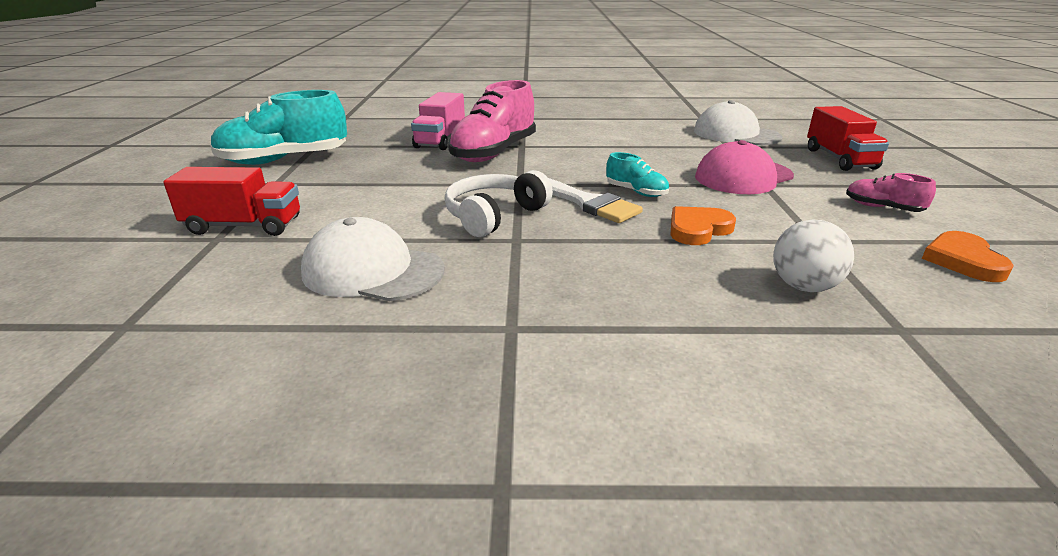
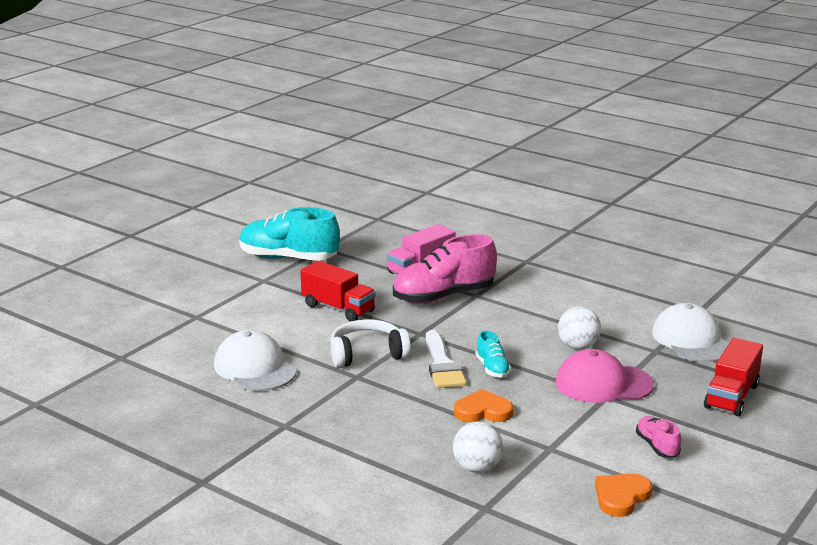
camera: 35 degrees right, 5 degrees down
red truck [163,167,300,236] -> red truck moved to [300,261,376,322]
none -> white ball [558,306,601,349]

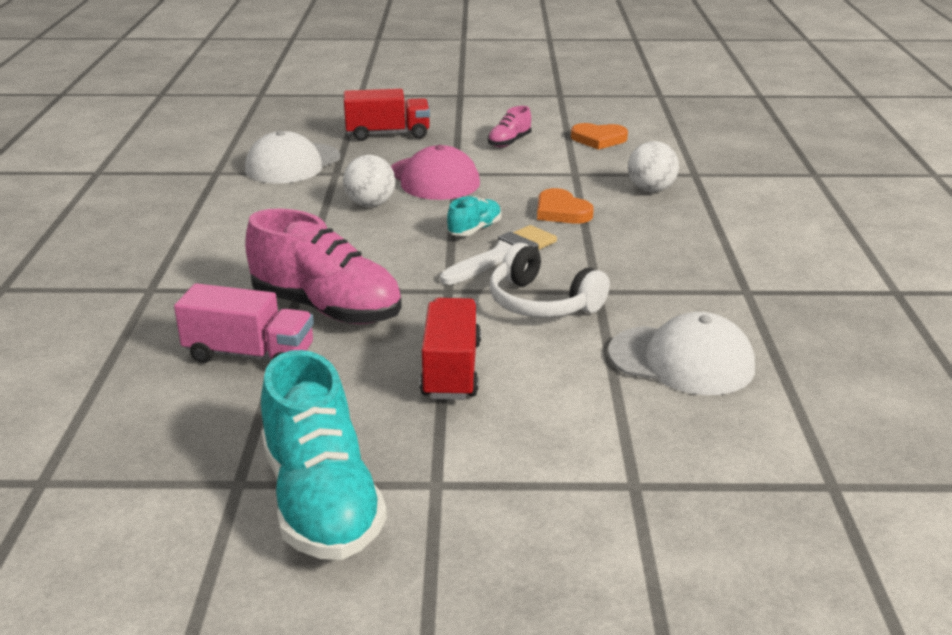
camera: 125 degrees left, 5 degrees up
white cap [214,330,296,391] -> white cap turned 90 degrees counterclockwise [608,312,755,395]

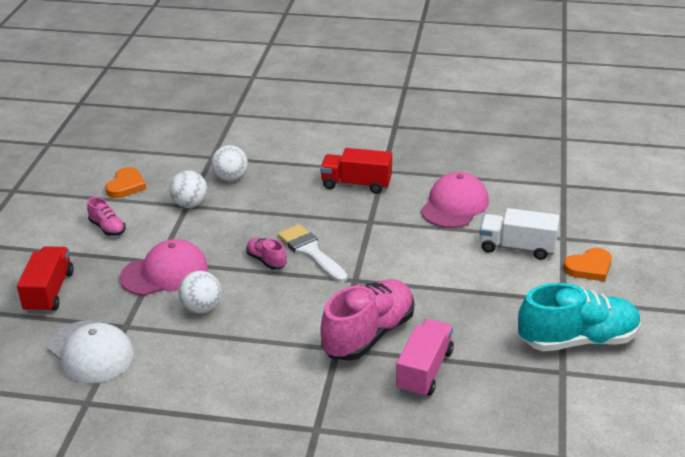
camera: 80 degrees left, 5 degrees up
red truck [420,298,481,400] -> red truck moved to [320,148,392,194]
turquoise shoe [447,196,502,236] -> pink shoe [246,238,287,270]
white headphones [490,243,610,318] -> none
orange heart [537,188,594,224] -> orange heart moved to [564,248,612,281]
white cap [608,312,755,395] -> pink cap [421,172,489,228]
none -> white ball [169,171,207,208]
none -> white truck [480,208,560,260]

